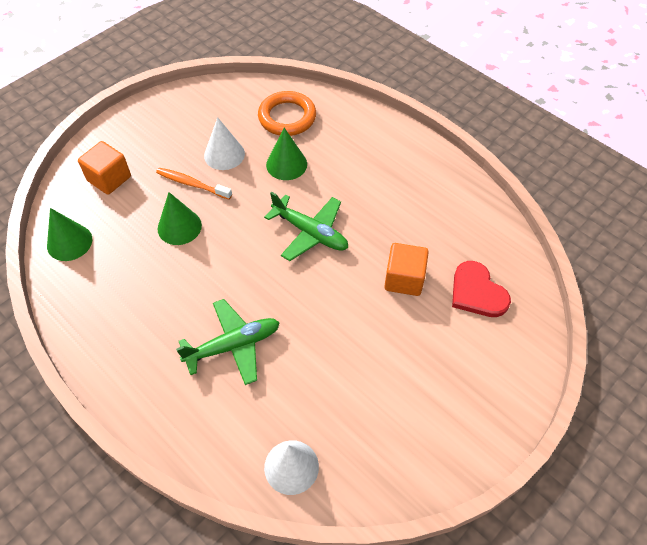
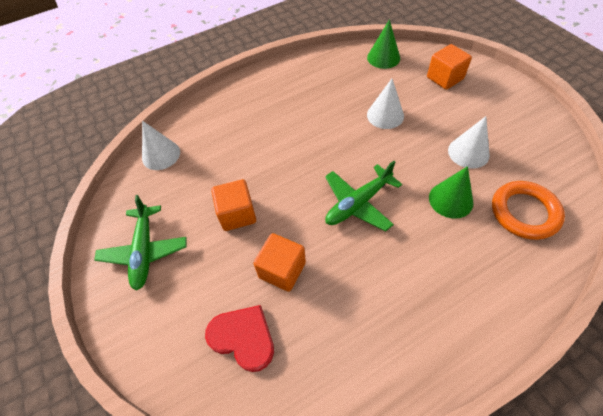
camera: 110 degrees right, 0 degrees up
orange toothbrush [156,168,232,199] -> none
green cone [158,192,202,245] -> white cone [367,79,404,129]
green plane [176,299,280,385] -> green plane moved to [94,195,187,291]
red heart [452,261,511,317] -> red heart turned 45 degrees clockwise [205,305,274,372]
none -> orange cube [211,179,256,231]

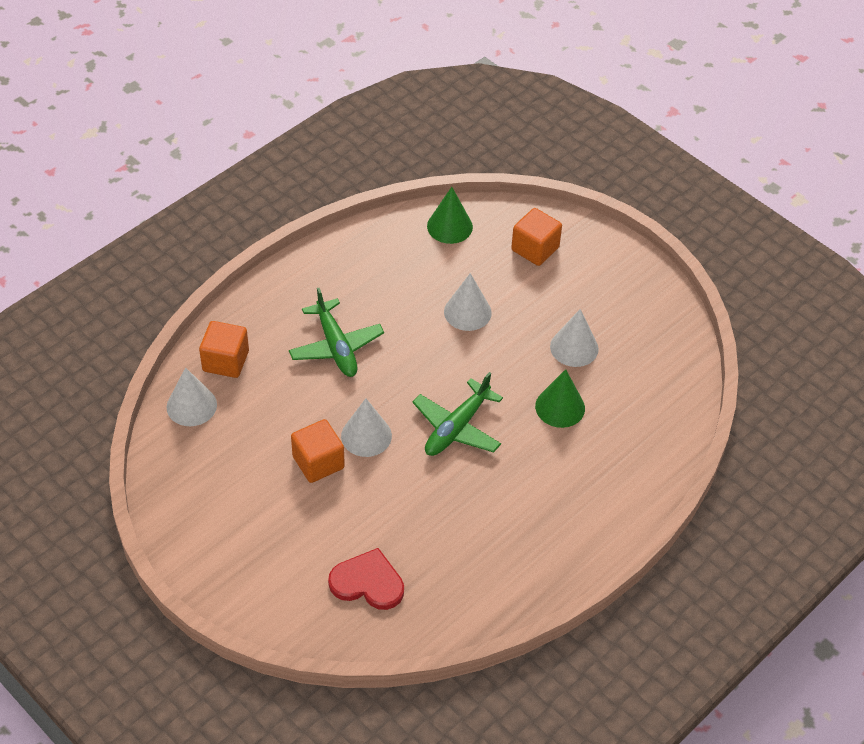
camera: 20 degrees left, 5 degrees down
green plane [94,195,187,291] -> green plane moved to [289,288,384,377]
orange cube [253,233,306,292] -> orange cube moved to [199,321,249,378]
orange ring [492,181,565,240] -> none
none -> white cone [341,398,392,457]

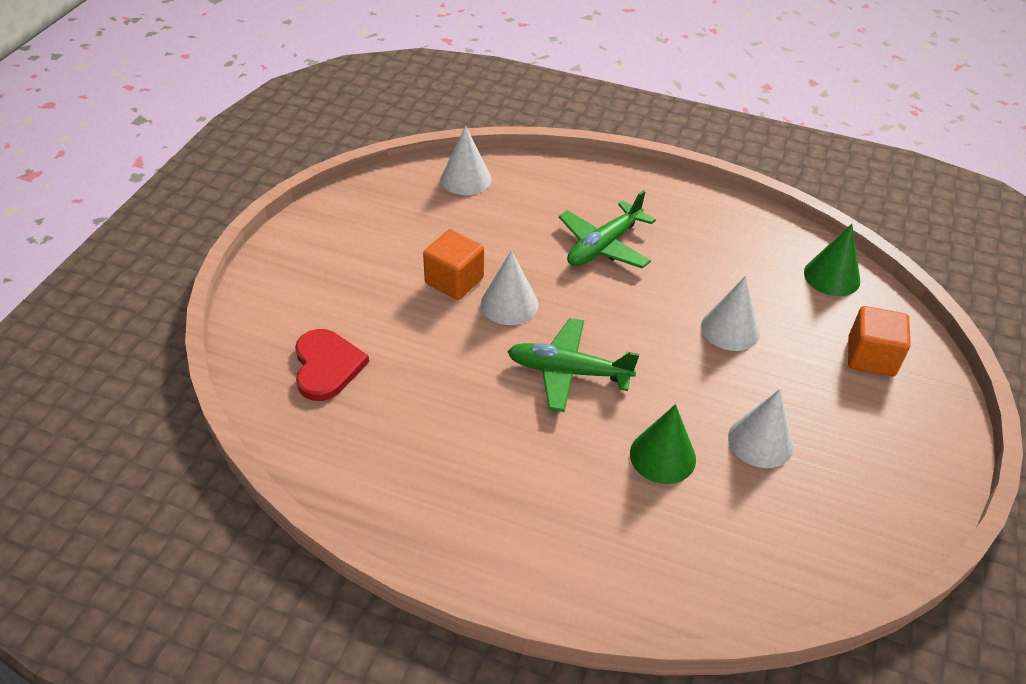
camera: 65 degrees right, 5 degrees down
orange cube [199,321,249,378] -> none

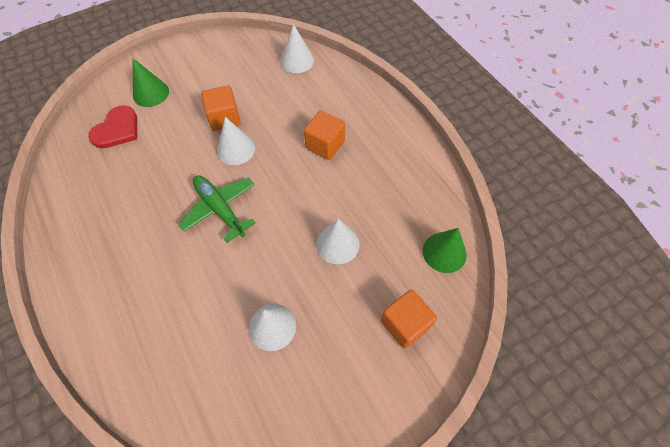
camera: 40 degrees right, 15 degrees up
green plane [559,190,656,269] -> orange cube [304,110,345,160]
green cone [630,404,696,484] -> green cone moved to [133,58,169,107]

